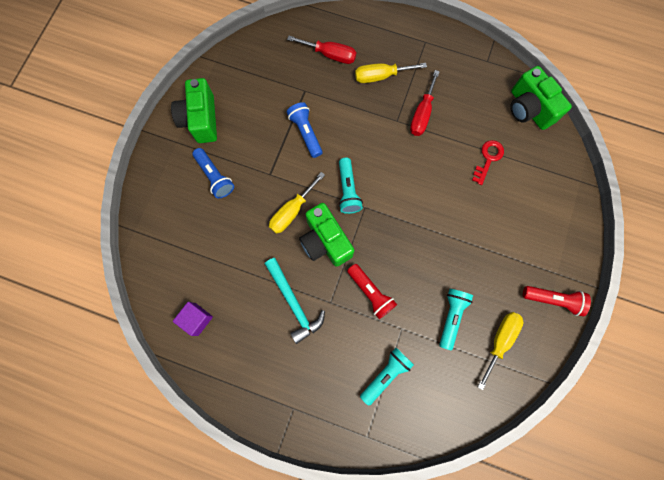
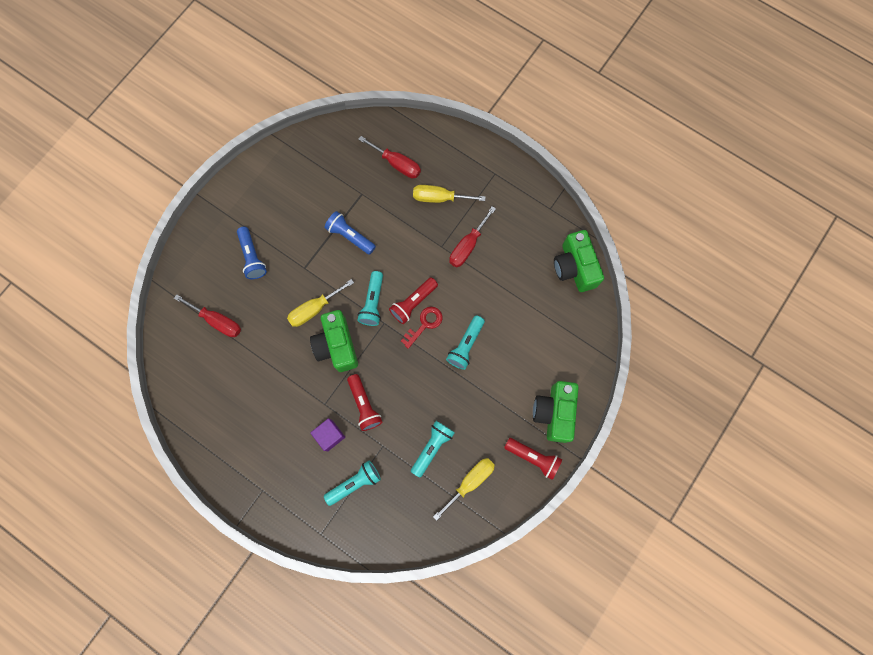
camera: 15 degrees right, 0 degrees up
green camera [171,78,217,143] -> green camera moved to [533,381,579,443]
purple cube [173,302,213,336] -> purple cube moved to [311,418,345,451]
turquoise hammer [265,258,325,344] -> none
blue flashlight [287,102,322,158] -> blue flashlight turned 45 degrees counterclockwise [325,211,376,255]
red key [472,140,504,185] -> red key moved to [401,307,443,349]
none -> red screwdriver [174,294,241,337]
none -> red flashlight [389,277,438,324]
none -> turquoise flashlight [446,315,485,370]

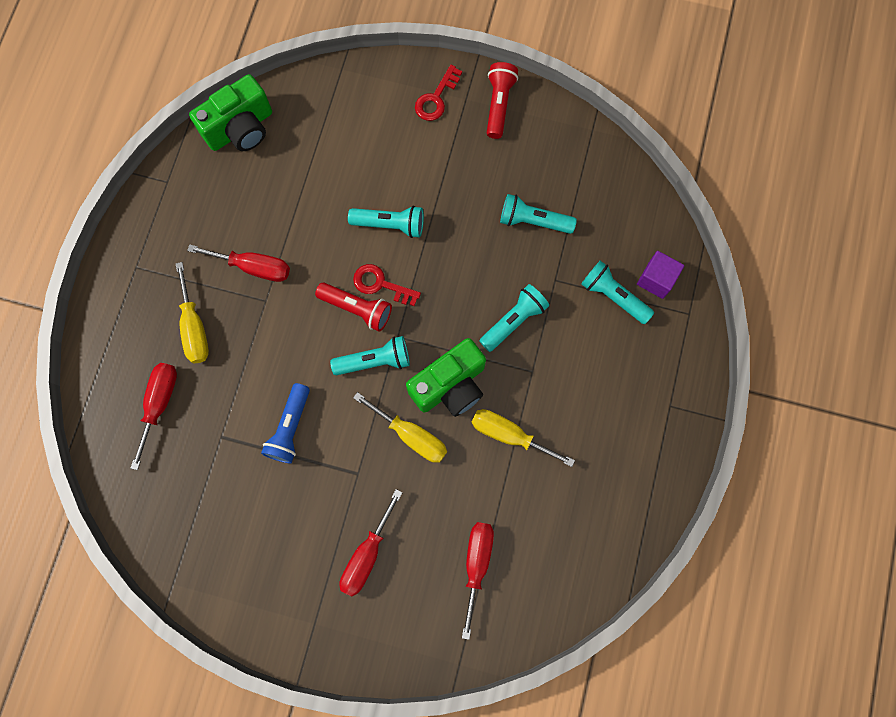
camera: 110 degrees left, 0 degrees up
blue flashlight [237,227,267,279] -> red screwdriver [339,489,403,597]
purple cube [311,418,345,451] -> purple cube moved to [637,251,684,299]
red flashlight [347,374,383,431] -> turquoise flashlight [479,284,549,352]
yellow screwdriver [433,458,495,521] -> yellow screwdriver moved to [471,409,575,467]
green camera [533,381,579,443] -> red key [415,65,462,121]

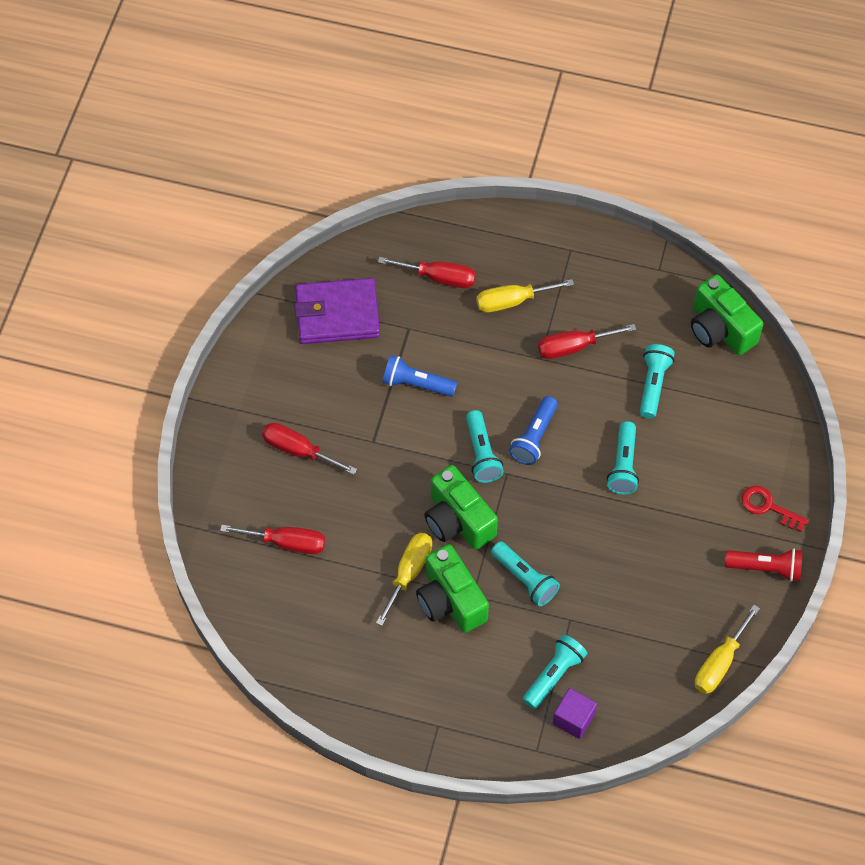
camera: 90 degrees right, 15 degrees down
red screwdriver [187,244,290,282] -> red screwdriver turned 60 degrees clockwise [538,324,636,359]
red flashlight [315,282,392,332] -> blue flashlight [509,396,558,465]
red key [353,264,421,306] -> none
yellow screwdriver [353,392,447,463] -> yellow screwdriver moved to [695,605,760,694]
turquoise flashlight [500,194,577,234] -> turquoise flashlight moved to [640,344,675,418]
none -> purple wallet [294,278,380,344]
none -> green camera [416,544,489,633]

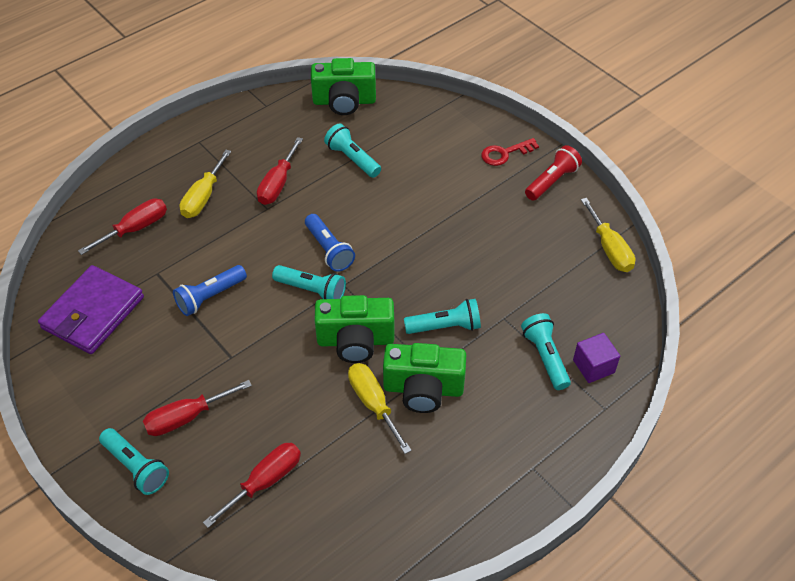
camera: 55 degrees left, 10 degrees down
turquoise flashlight [607,421,639,495] -> turquoise flashlight moved to [99,428,169,495]

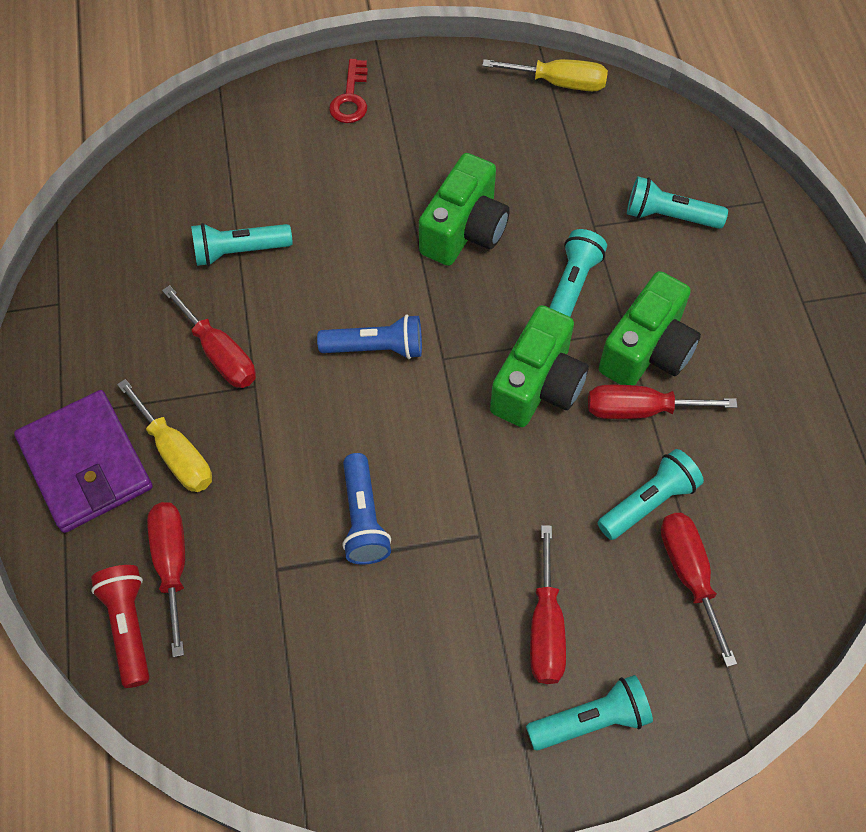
camera: 60 degrees left, 10 degrees up
purple wallet [38,265,144,354] -> purple wallet moved to [14,390,153,533]
turquoise flashlight [272,265,346,299] -> turquoise flashlight moved to [598,449,704,540]
green camera [311,58,376,115] -> green camera moved to [419,153,510,266]
yellow screwdriver [348,363,412,454] -> red screwdriver [588,385,737,419]
red flashlight [525,145,582,201] -> red flashlight moved to [91,565,150,688]
purple cube [573,333,620,383] -> none

